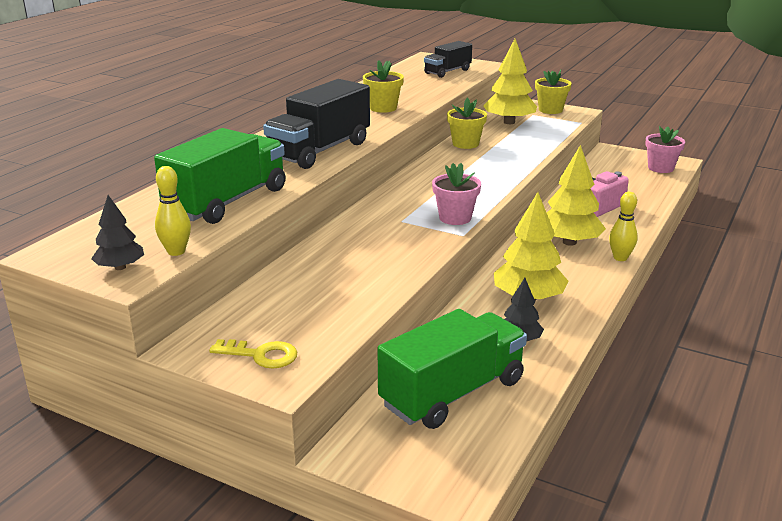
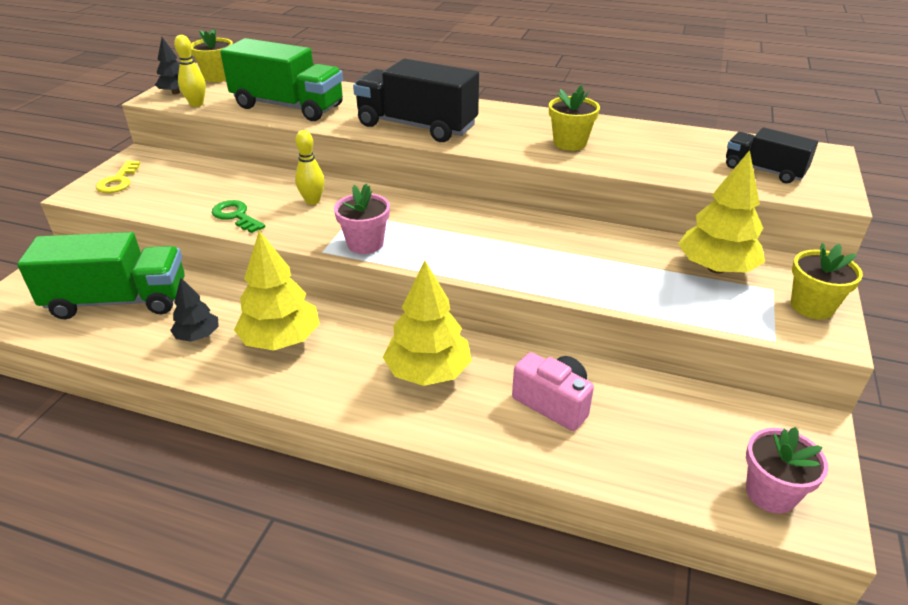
camera: 80 degrees right, 10 degrees up
green truck [378,309,527,429] -> green truck turned 45 degrees counterclockwise [17,232,185,319]
yellow flower pot [447,97,487,149] -> yellow flower pot moved to [191,28,233,82]
yellow bowling pin [609,192,638,261] -> yellow bowling pin moved to [295,130,324,205]
none -> green key [212,200,265,233]

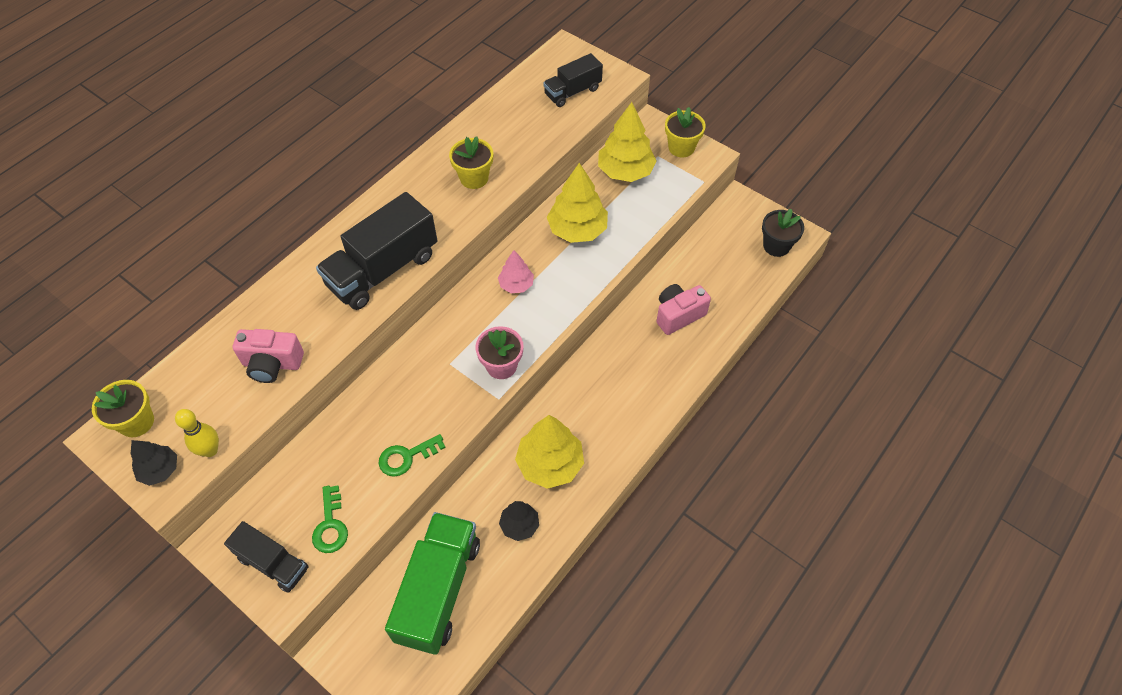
camera: 70 degrees left, 20 degrees up
yellow key [96,161,141,193] -> black truck [224,521,309,593]
green truck [220,38,343,121] -> pink camera [233,329,304,383]
yellow bowling pin [295,130,324,205] -> none
yellow tree [383,261,472,386] -> yellow tree moved to [547,163,608,243]
pink flower pot [746,427,828,514] -> black flower pot [762,209,804,257]
none -> green key [312,485,348,553]
none -> pink tree [498,250,534,293]

